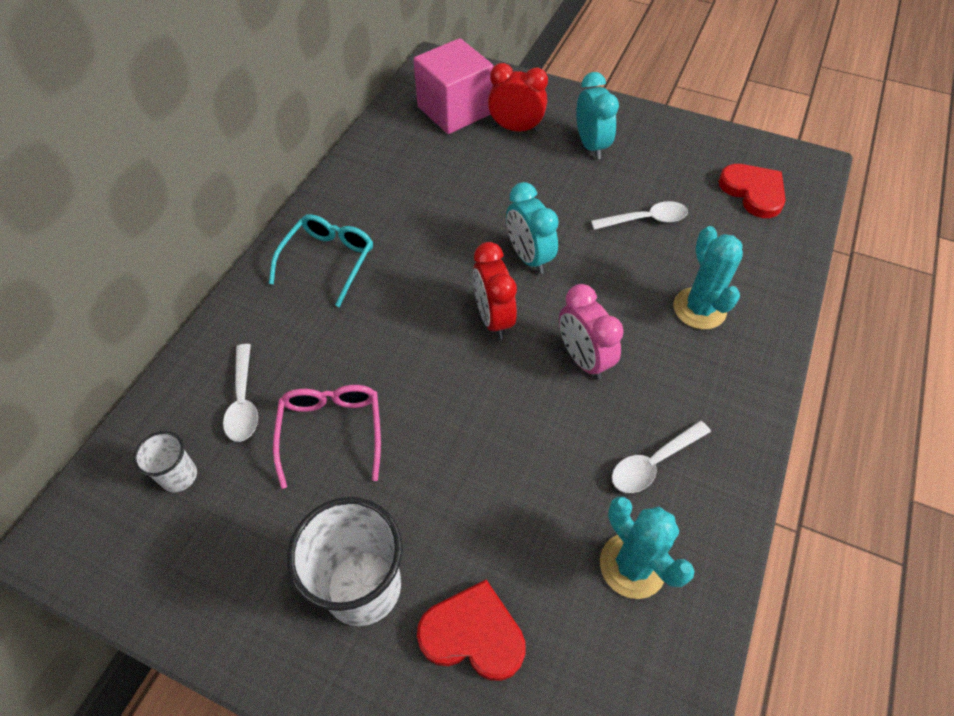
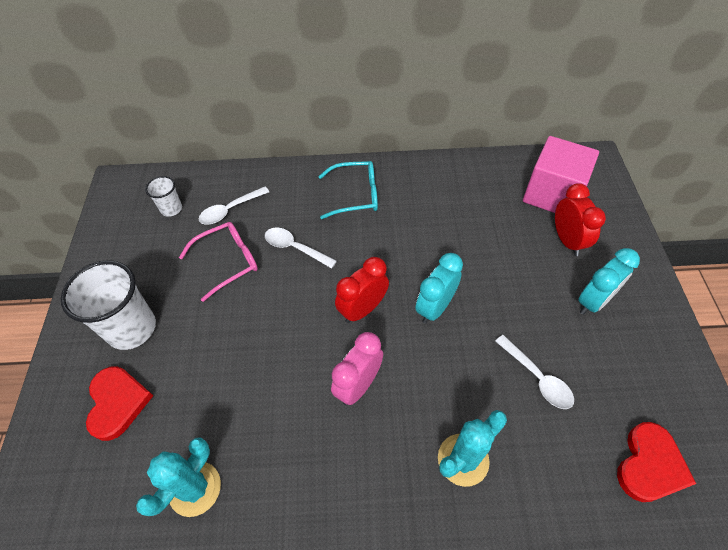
camera: 65 degrees right, 0 degrees up
white spoon [612,421,711,493] -> white spoon moved to [265,227,337,269]

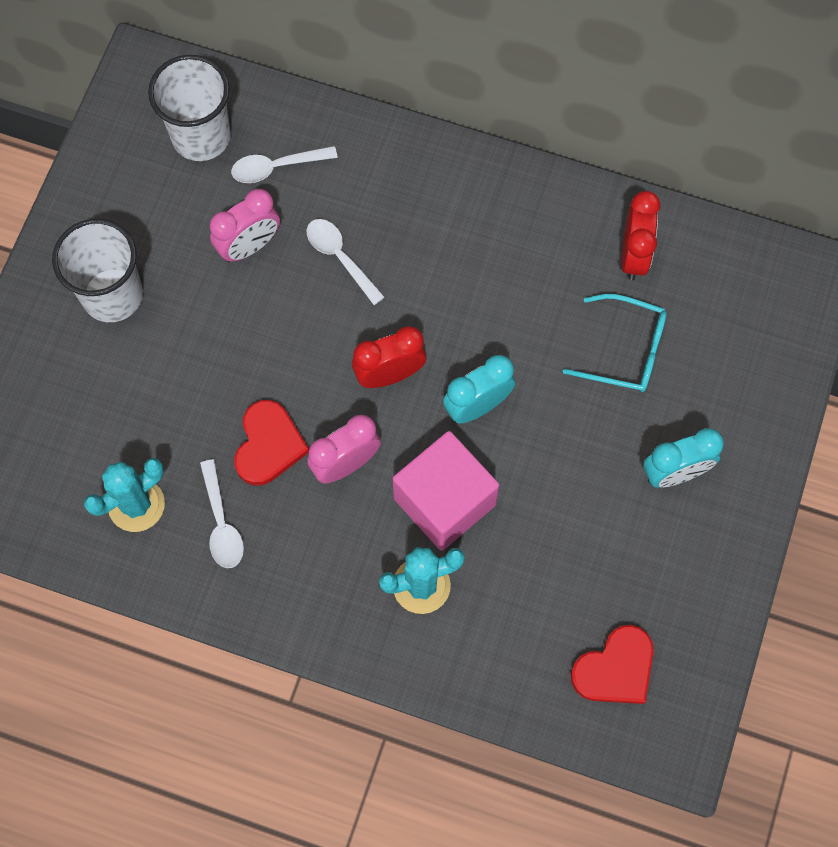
camera: 20 degrees right, 15 degrees up
red heart [86,366,153,441] -> red heart moved to [234,400,309,486]
white cup [145,176,182,217] -> white cup [148,55,231,161], size x1.95
pink glasses [179,222,258,302] -> pink clock [210,189,280,262]
turquoise glasses [318,161,378,219] -> turquoise glasses moved to [563,294,667,392]
white spoon [495,335,574,409] -> white spoon moved to [200,459,244,568]
pink cube [523,136,599,213] -> pink cube moved to [393,431,499,551]
red clock [555,183,606,256] -> red clock moved to [621,191,660,280]

